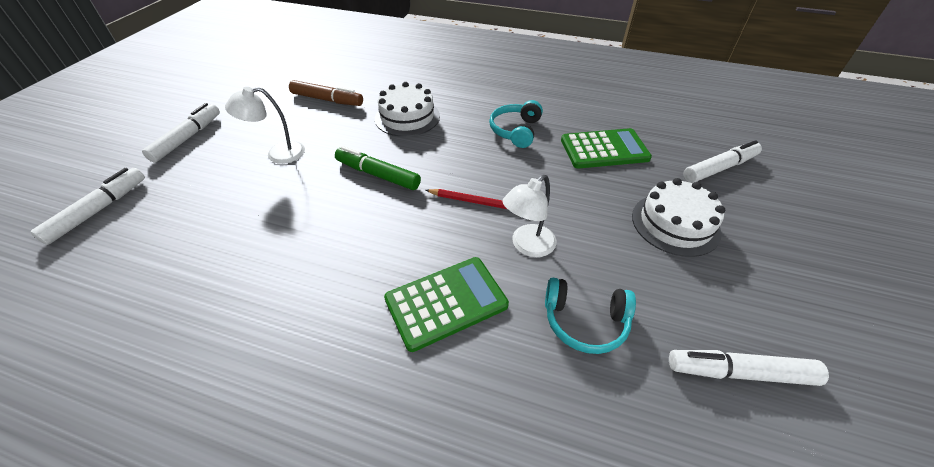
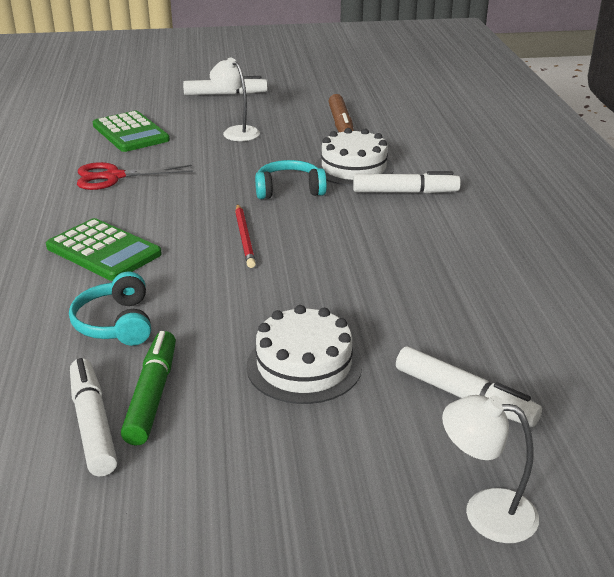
camera: 65 degrees right, 15 degrees down
white marker [30,168,145,245] -> white marker moved to [353,171,461,194]
green marker [335,146,421,190] -> green marker moved to [121,331,176,446]
turquoise headphones [489,100,543,148] -> turquoise headphones moved to [255,160,327,199]
white lamp [502,175,556,257] -> white lamp moved to [442,395,539,543]
green calculator [561,128,652,168] -> green calculator moved to [93,111,170,152]
none -> red scissors [77,162,193,190]

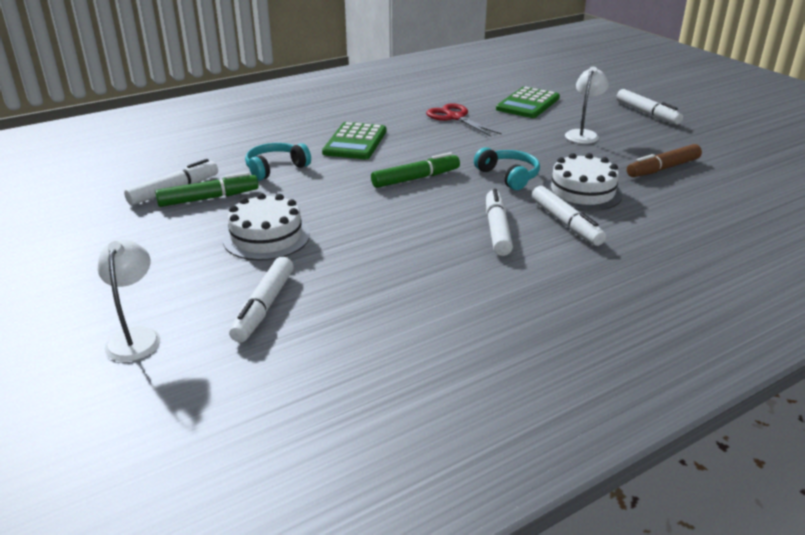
camera: 65 degrees right, 0 degrees up
red pencil [235,204,256,268] -> green marker [371,152,460,188]
none -> white marker [486,188,513,256]

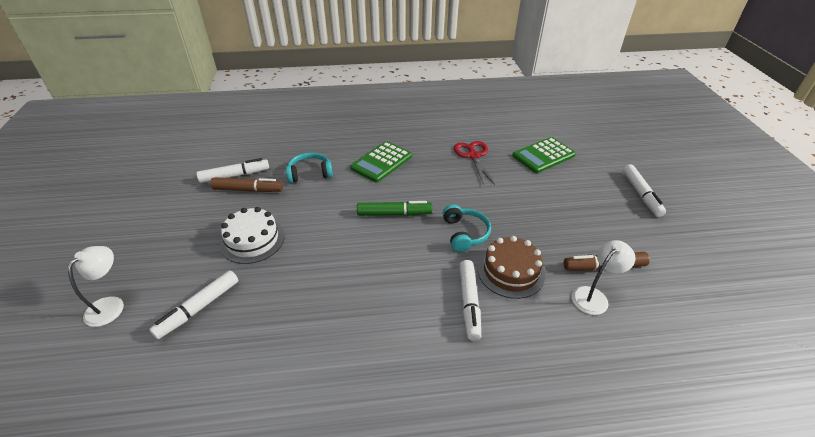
camera: 25 degrees right, 10 degrees up
green marker [155,172,259,207] -> brown marker [210,177,283,192]
white marker [486,188,513,256] -> none
white cake [544,153,623,211] -> brown cake [477,236,545,299]
white lamp [565,67,609,144] -> white lamp moved to [572,240,635,315]

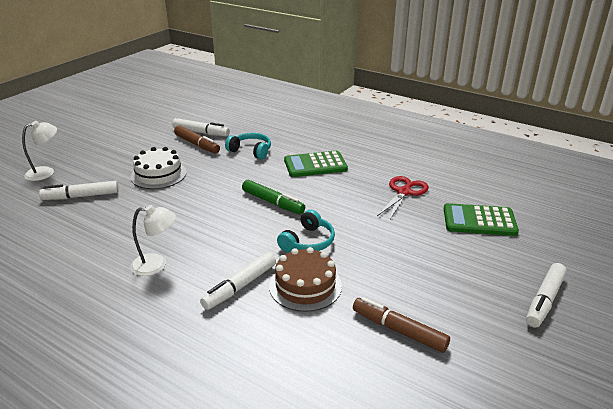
camera: 40 degrees right, 10 degrees down
white lamp [572,240,635,315] -> white lamp moved to [130,205,176,276]

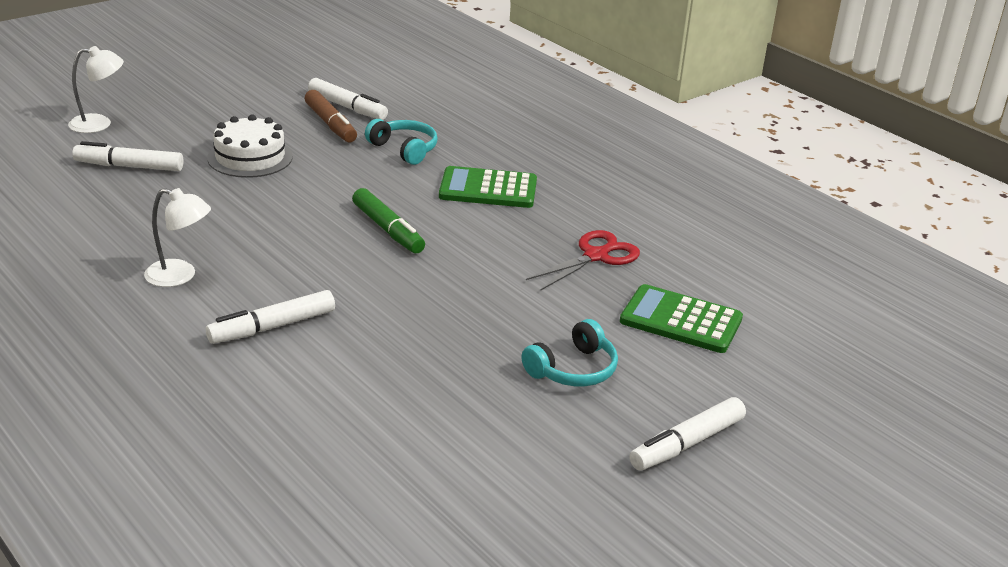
camera: 15 degrees right, 0 degrees up
brown cake [269,247,342,312] -> none
turquoise headphones [277,210,335,252] -> turquoise headphones moved to [522,319,618,386]
brown marker [353,297,450,353] -> none

